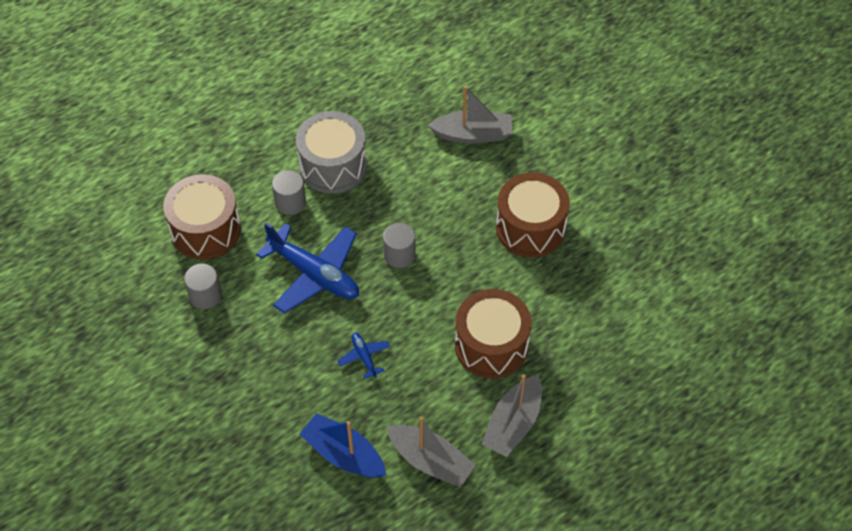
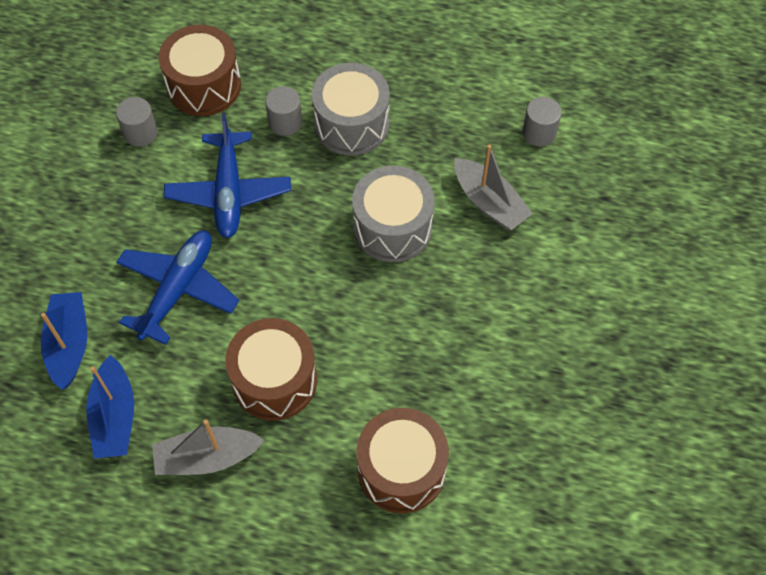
camera: 50 degrees right, 5 degrees up
blue plane [338,333,390,379] -> blue plane [116,231,239,345], size x2.19
grey cylinder [383,223,416,268] -> grey cylinder moved to [522,97,562,146]
grey boat [386,416,476,487] -> blue boat [86,355,134,459]
brown drum [496,172,570,257] -> brown drum moved to [357,408,449,513]
none -> grey drum [352,166,435,262]

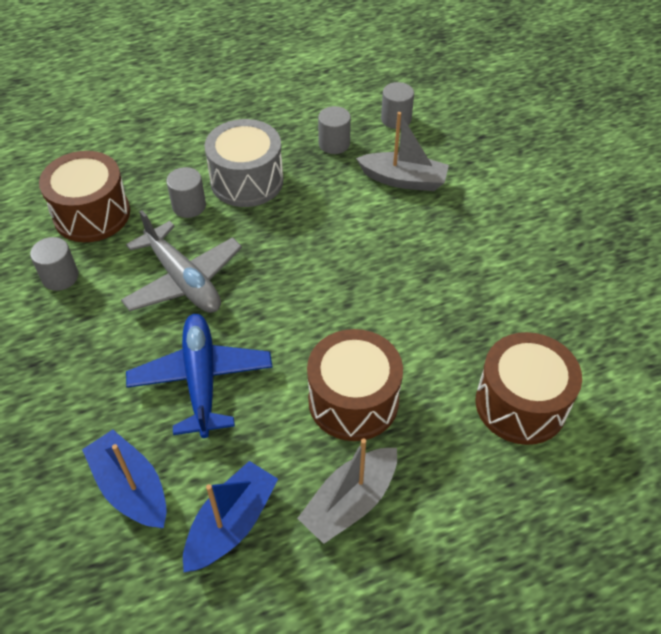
camera: 35 degrees left, 10 degrees down
blue boat [86,355,134,459] -> blue boat turned 105 degrees counterclockwise [183,461,278,572]
blue plane [164,114,291,238] -> grey plane [121,210,242,313]
grey drum [352,166,435,262] -> none
none -> grey cylinder [318,106,351,154]

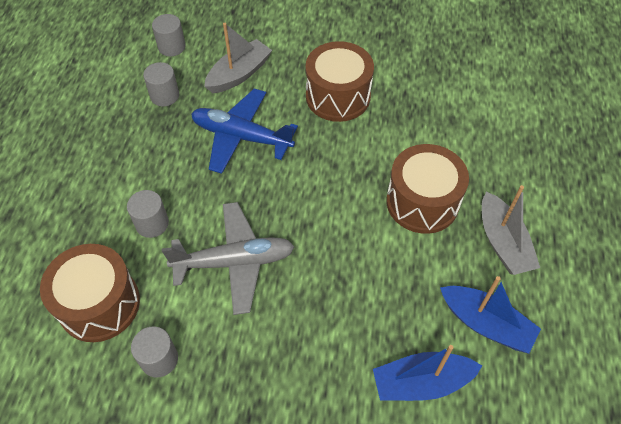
camera: 60 degrees left, 5 degrees up
blue plane [126,314,272,438] -> blue plane moved to [191,88,298,174]
blue boat [183,461,278,572] -> blue boat turned 150 degrees clockwise [440,276,541,354]
grey drum [204,119,283,207] -> none
brown drum [475,332,582,445] -> brown drum moved to [305,41,374,122]

